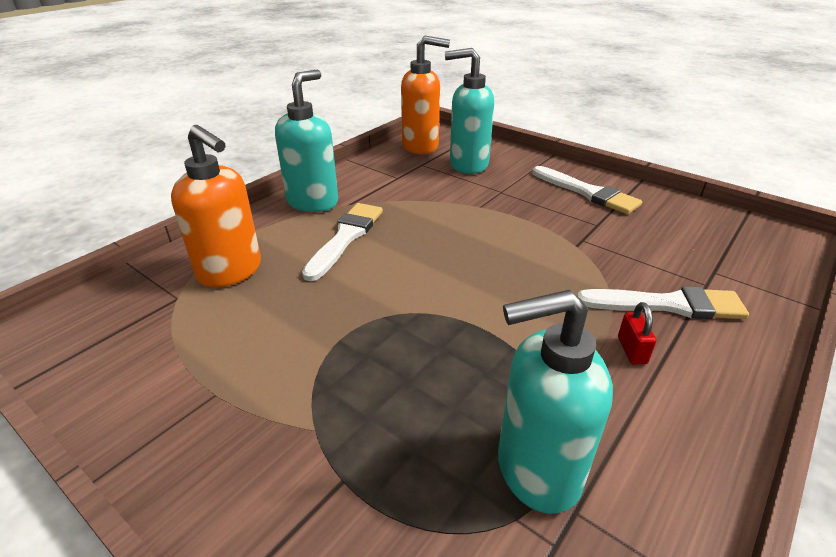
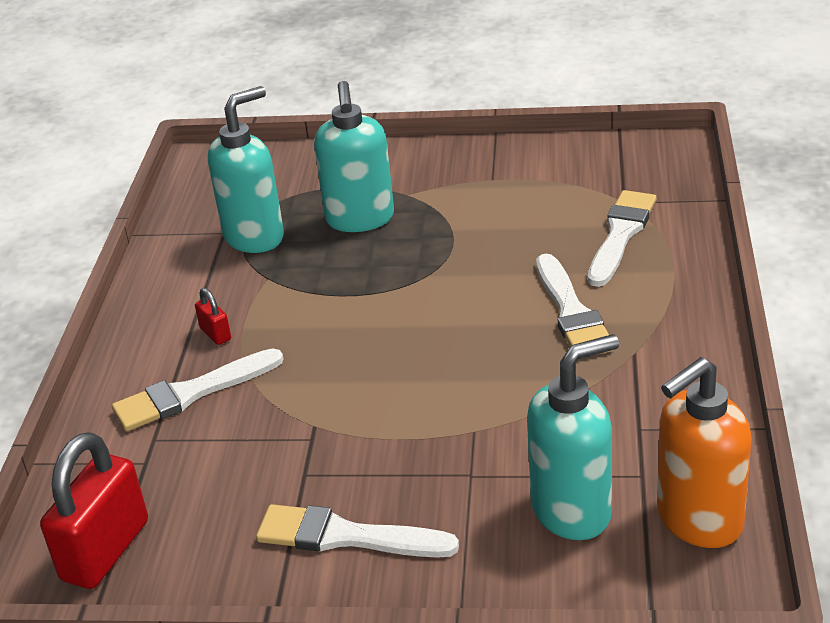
camera: 150 degrees right, 0 degrees up
orange soap dispenser [171,125,261,288] -> white brush [588,190,656,287]
turquoise soap dispenser [275,69,338,212] -> turquoise soap dispenser moved to [314,81,394,232]
none -> red padlock [40,432,148,589]

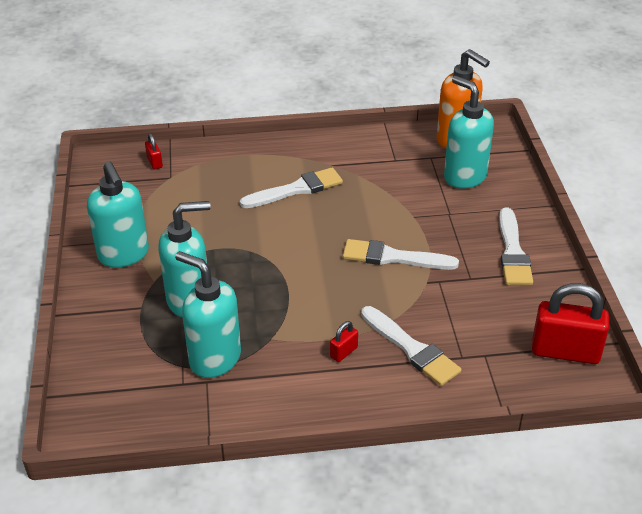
camera: 105 degrees left, 5 degrees up
white brush [588,190,656,287] -> white brush moved to [343,239,459,270]
none -> turquoise soap dispenser [87,161,149,268]
none -> red padlock [145,133,163,169]

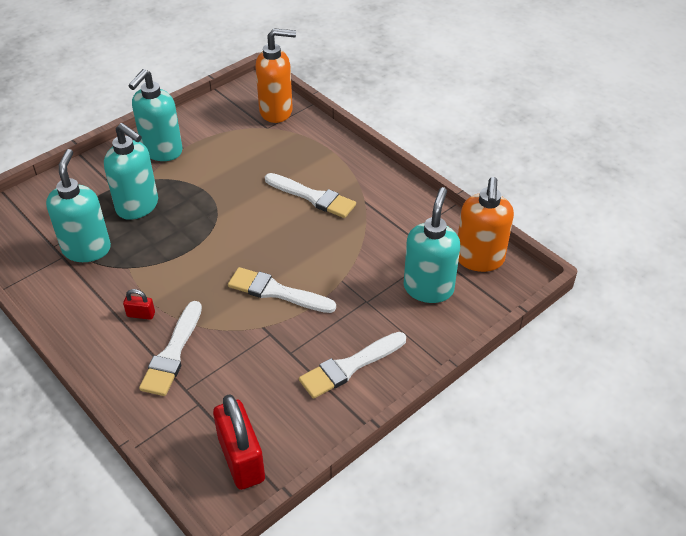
camera: 55 degrees right, 5 degrees up
red padlock [145,133,163,169] -> orange soap dispenser [255,28,296,123]
white brush [343,239,459,270] -> white brush turned 45 degrees counterclockwise [228,267,336,313]

